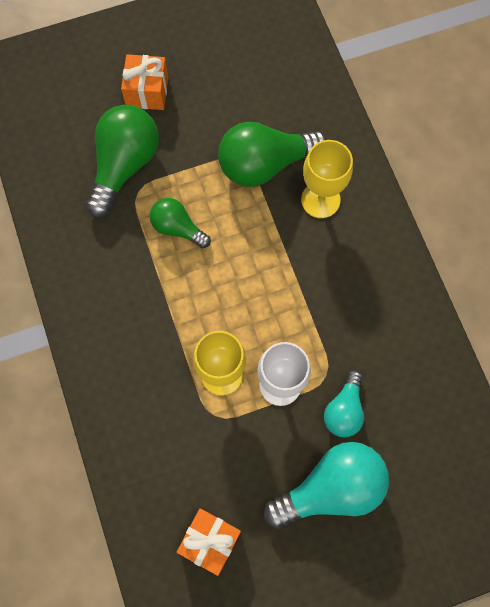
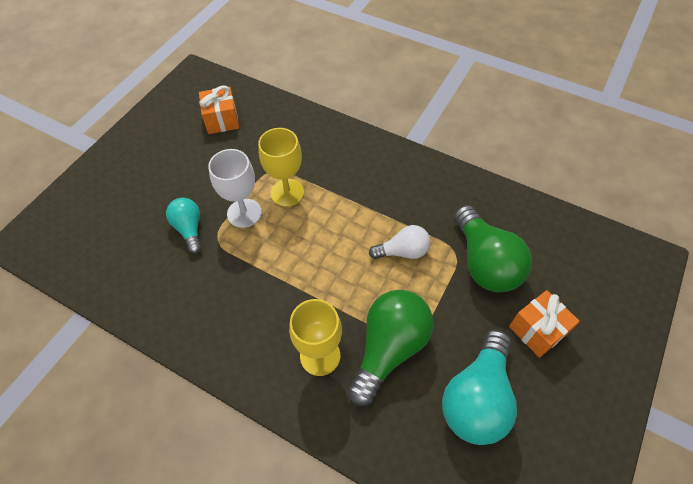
camera: 140 degrees right, 15 degrees down
green light bulb [150,198,211,248] -> white light bulb [369,225,430,259]
turquoise light bulb [264,442,389,529] -> turquoise light bulb moved to [442,330,517,445]

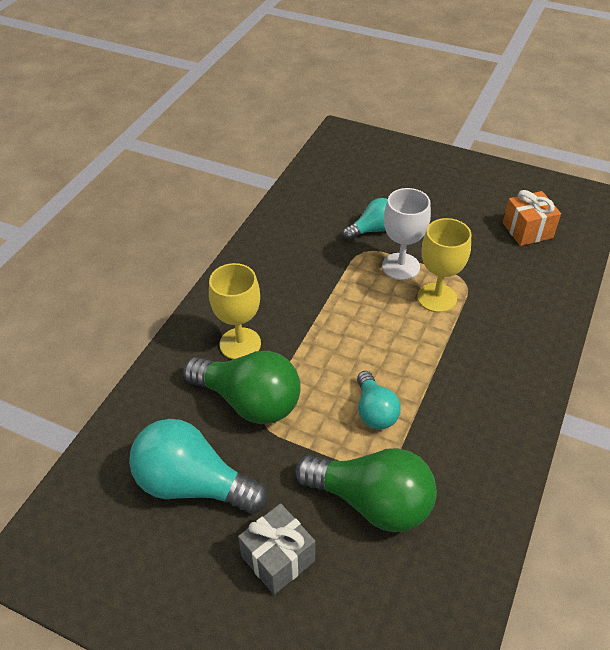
camera: 85 degrees right, 10 degrees down
white light bulb [369,225,430,259] -> turquoise light bulb [357,371,401,429]
green light bulb [454,205,532,292] -> green light bulb turned 135 degrees counterclockwise [295,448,437,532]
orange gift [509,290,580,358] -> grey gift [238,503,315,595]

